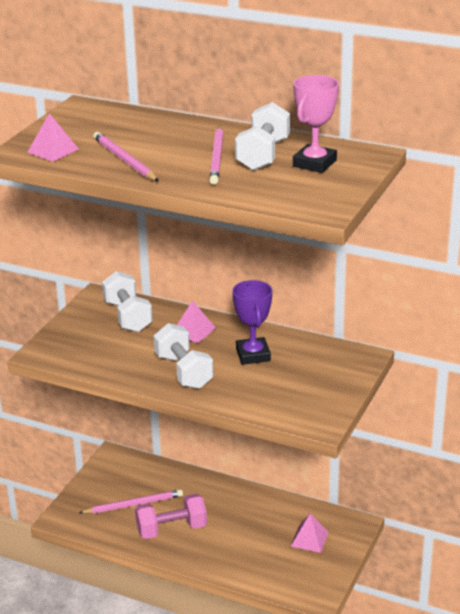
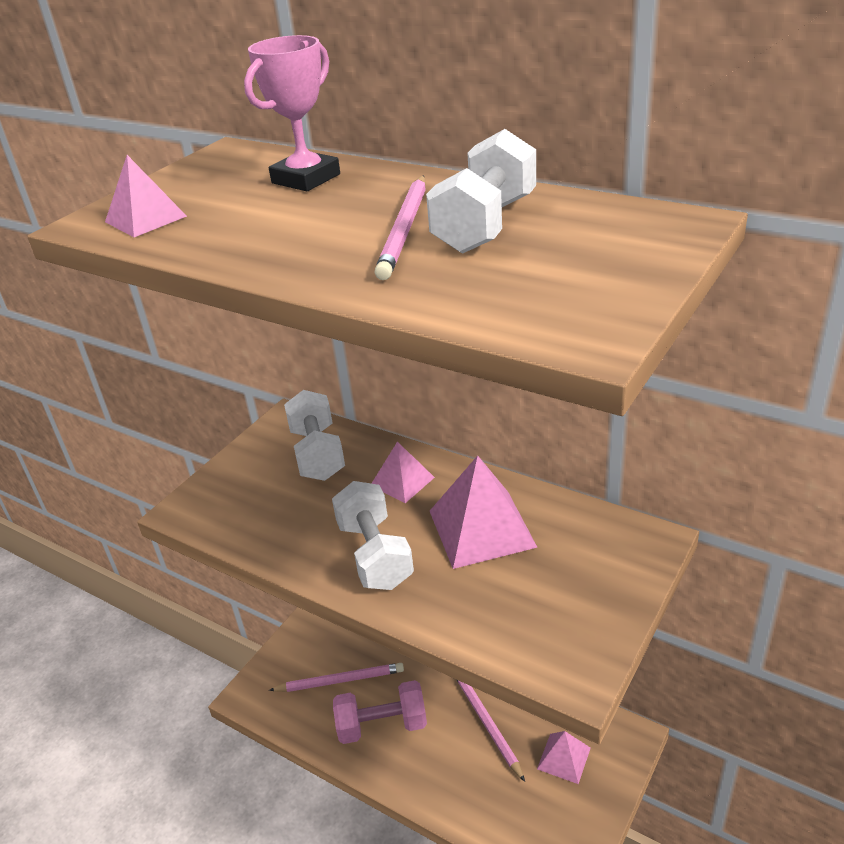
camera: 10 degrees right, 5 degrees up
pink pencil [93,132,159,182] -> pink pencil moved to [457,680,525,782]
purple trophy [232,280,272,365] -> pink pyramid [430,456,538,569]
pink trophy [293,75,339,173] -> pink trophy moved to [244,35,340,191]

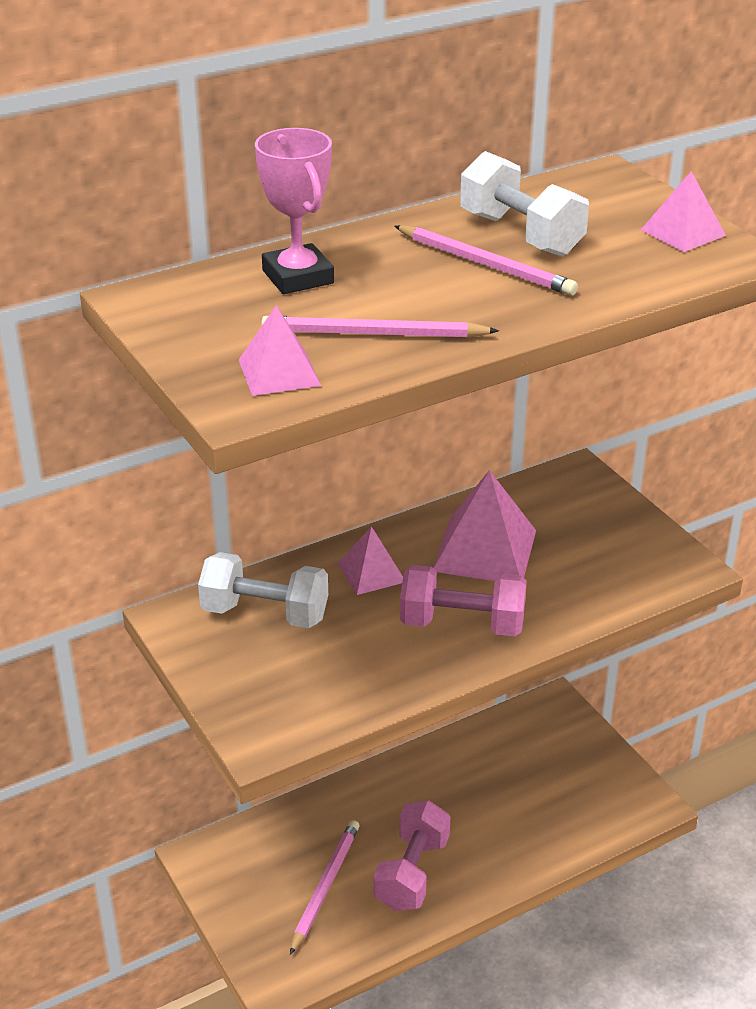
camera: 65 degrees left, 0 degrees up
white dumbbell [332,481,414,590] -> pink dumbbell [400,565,527,636]
pink pencil [457,680,525,782] -> pink pencil moved to [261,316,499,338]
pink pyramid [537,731,591,784] -> pink pyramid moved to [641,171,726,252]

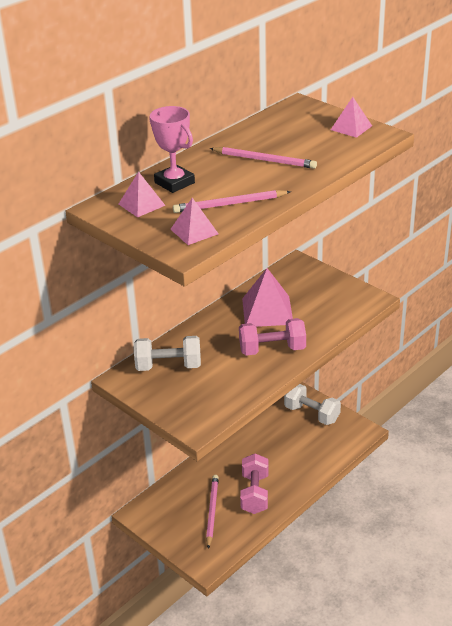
camera: 15 degrees left, 0 degrees up
pink pyramid [337,526,403,595] -> pink pyramid moved to [119,172,166,218]
white dumbbell [460,151,589,256] -> white dumbbell moved to [284,384,341,425]

